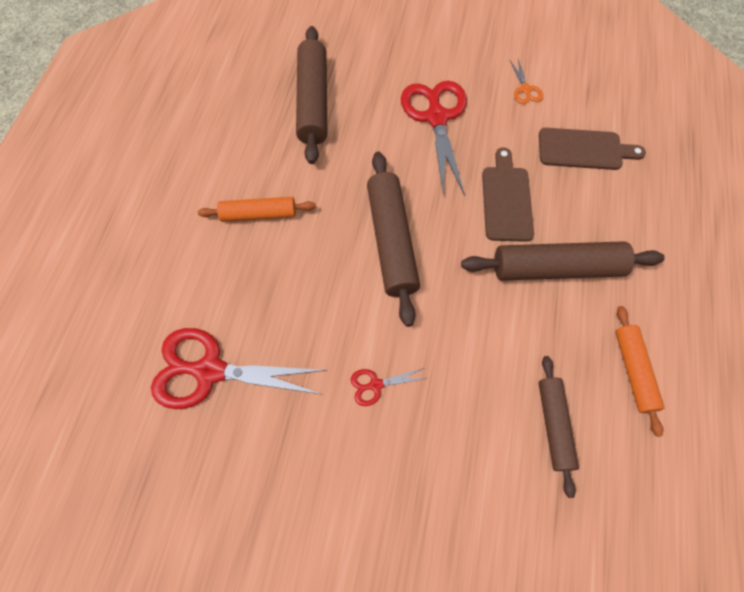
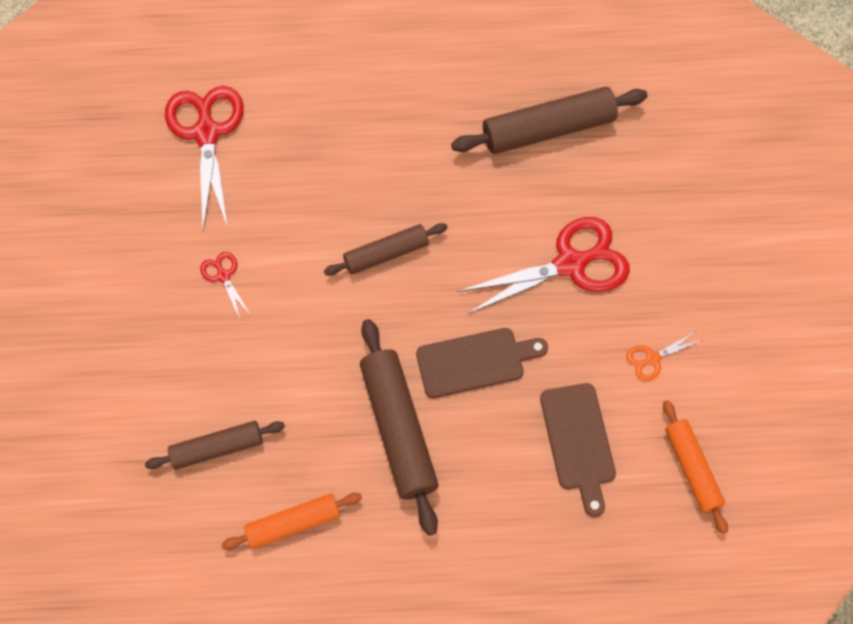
camera: 75 degrees right, 0 degrees up
orange rolling pin [198,197,316,222] -> orange rolling pin moved to [663,400,728,534]
brown rolling pin [367,152,420,327] -> brown rolling pin [324,223,448,276], size x0.61

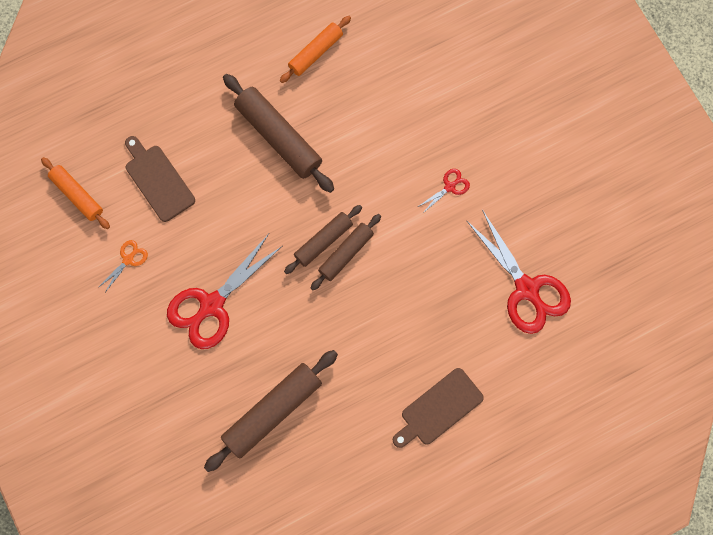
camera: 155 degrees right, 10 degrees up
brown rolling pin [145,421,285,470] -> brown rolling pin moved to [284,205,362,274]
red scissors [200,252,251,319] -> red scissors turned 75 degrees counterclockwise [418,169,470,214]
brown cutting board [416,328,548,398] -> brown cutting board moved to [393,368,484,448]

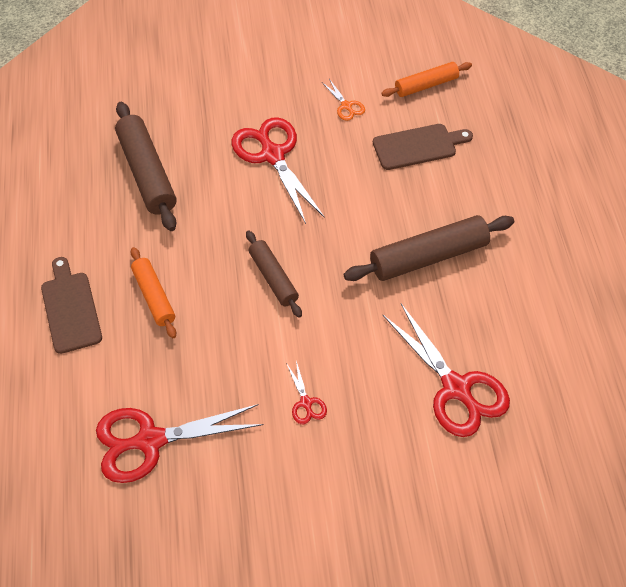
camera: 110 degrees right, 20 degrees down
orange rolling pin [280,16,351,83] -> orange rolling pin moved to [131,247,176,338]
brown rolling pin [284,205,362,274] -> none
none -> red scissors [383,304,510,437]

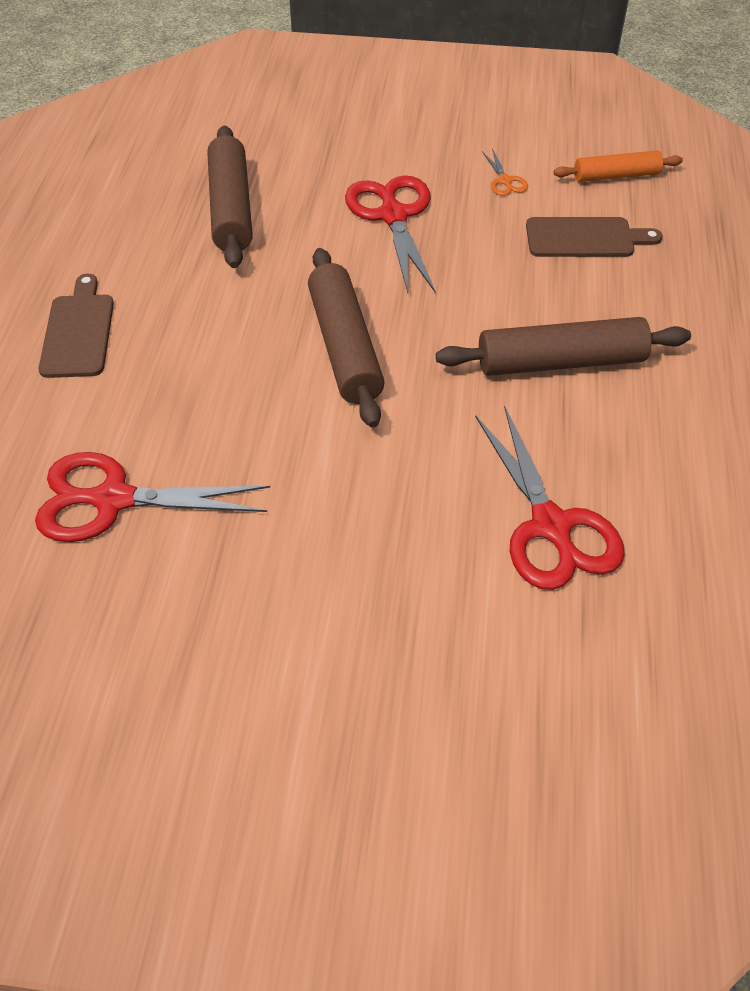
camera: 15 degrees right, 5 degrees down
orange rolling pin [131,247,176,338] -> none
brown rolling pin [246,230,302,318] -> brown rolling pin [308,248,385,428], size x1.63
red scissors [286,361,327,424] -> none

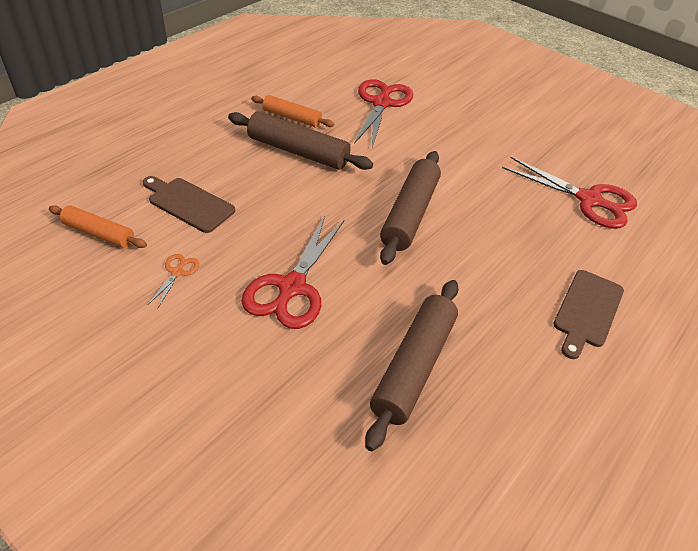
camera: 150 degrees left, 5 degrees down
none -> orange rolling pin [251,95,334,128]

